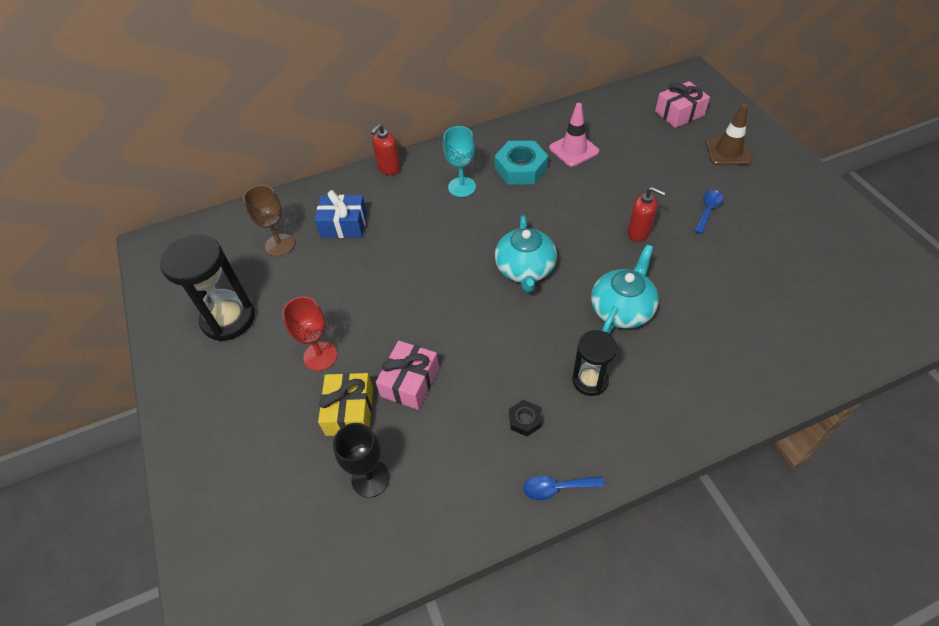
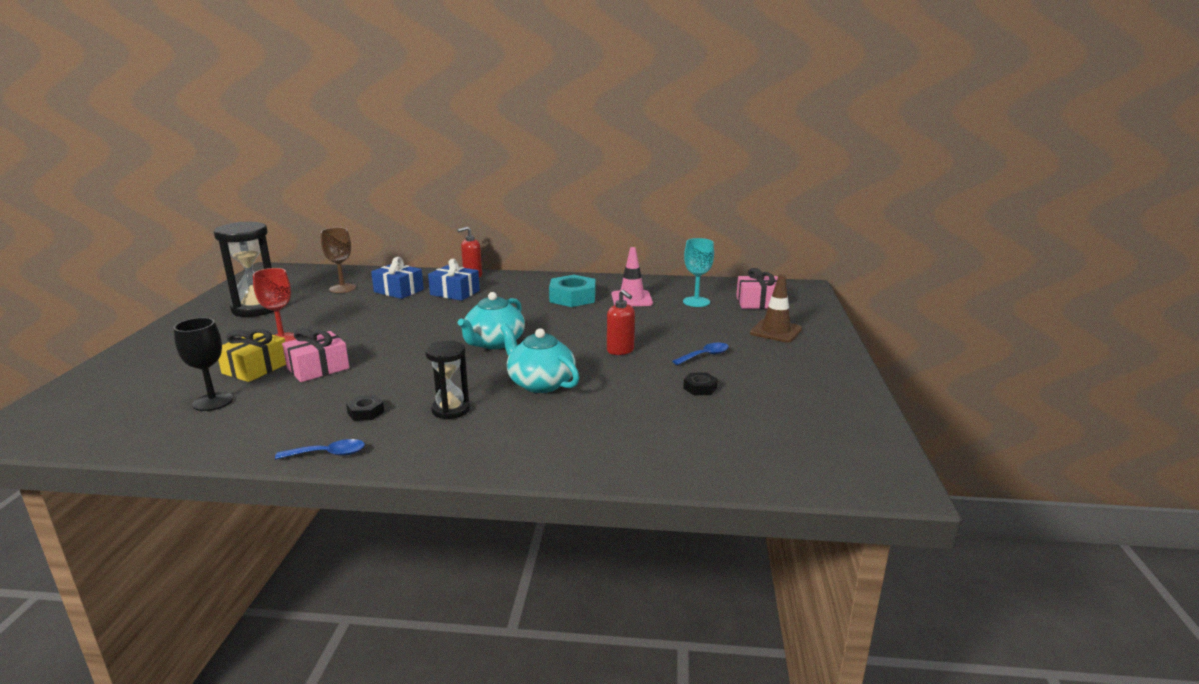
camera: 25 degrees right, 30 degrees down
turquoise goblet [443,126,476,197] -> turquoise goblet moved to [683,238,714,307]
blue spoon [523,476,604,501] -> blue spoon turned 150 degrees clockwise [275,439,365,459]
turquoise teapot [591,245,659,333] -> turquoise teapot turned 105 degrees counterclockwise [500,324,579,393]
none -> blue gift [428,259,480,301]
none -> black nut [683,372,718,395]

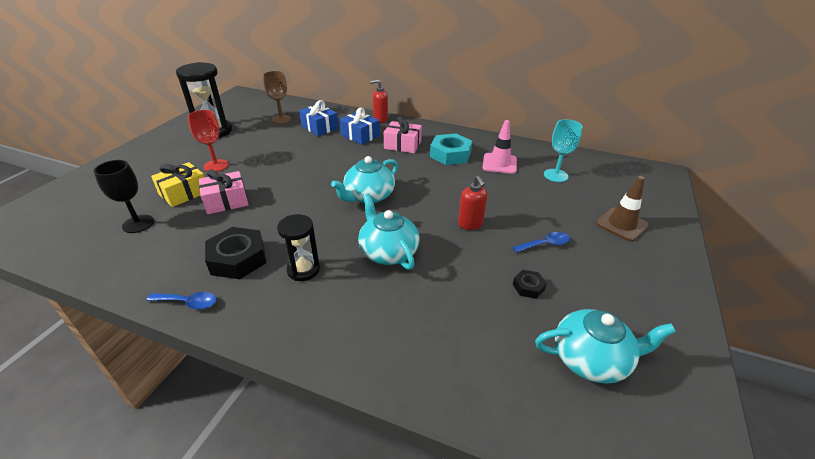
camera: 15 degrees right, 15 degrees up
black nut [346,395,384,421] -> black nut [205,227,266,279], size x2.01
pink gift [736,268,778,309] -> pink gift moved to [384,116,422,153]
none -> turquoise teapot [535,309,676,384]

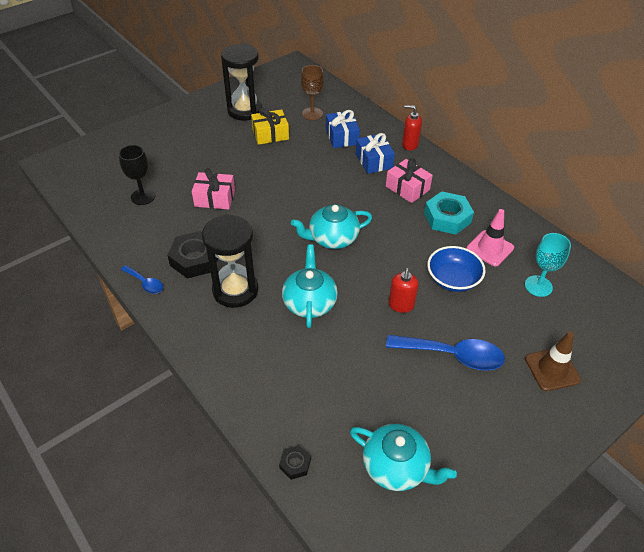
camera: 30 degrees right, 10 degrees up
yellow gift [151,162,205,207] -> yellow gift moved to [251,107,289,145]
red goblet [188,110,229,172] -> none
black hourglass [277,214,320,281] -> black hourglass [202,214,258,308], size x1.65
blue spoon [512,232,570,253] -> blue spoon [386,335,505,371], size x1.89
black nut [513,270,547,299] -> black nut moved to [279,445,311,480]
none -> blue bowl [427,246,485,292]

